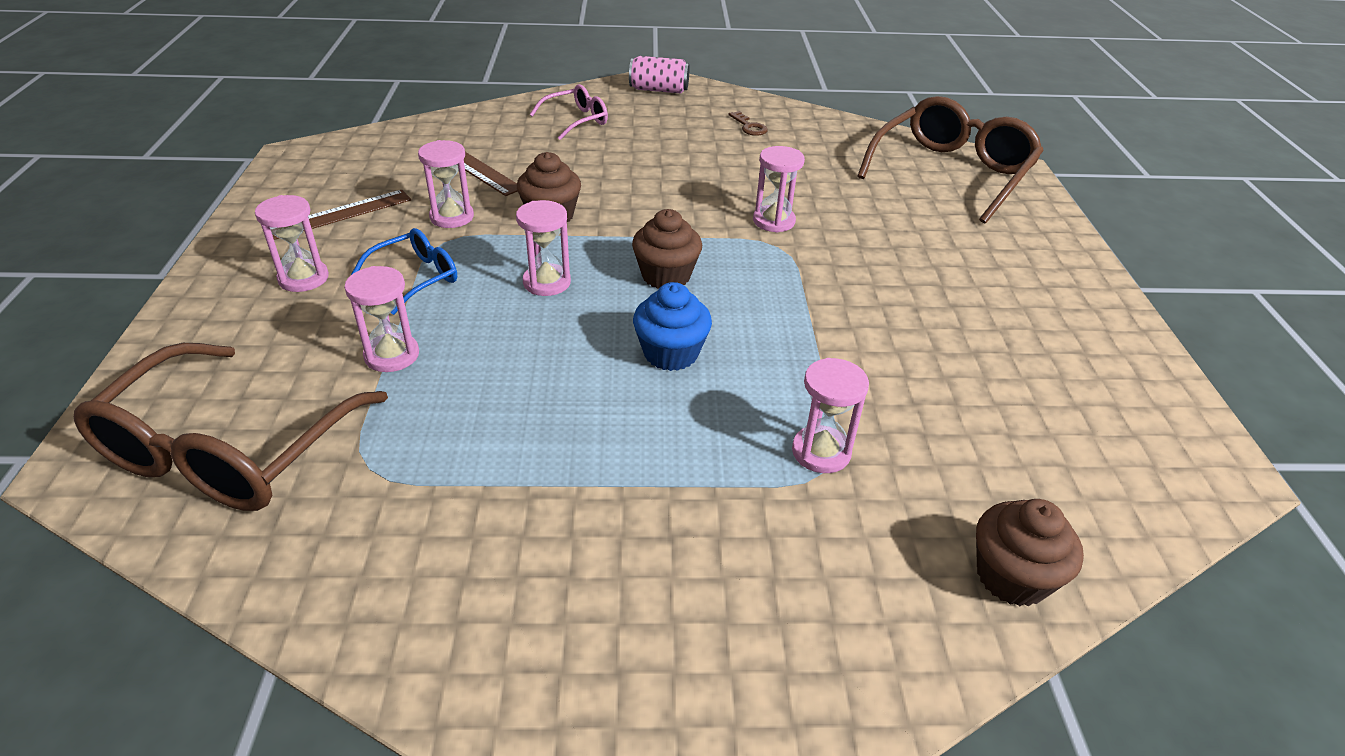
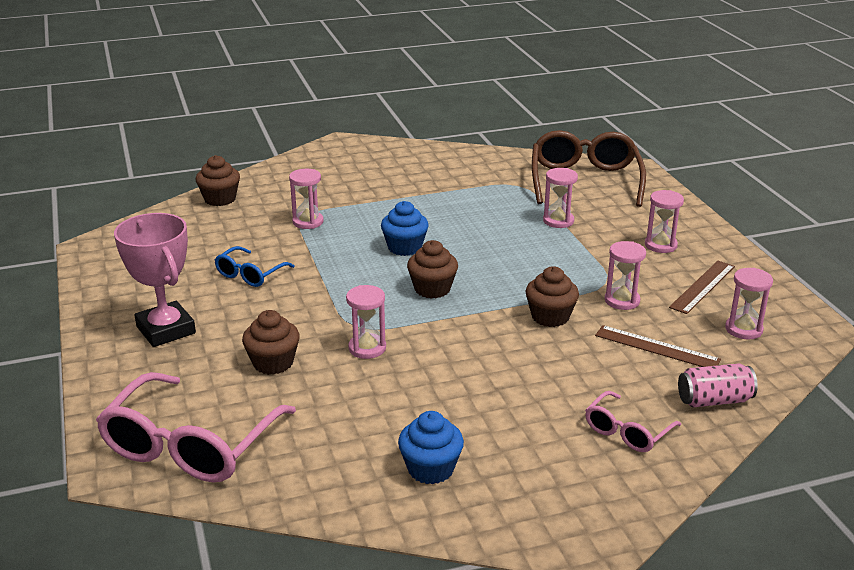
camera: 165 degrees right, 10 degrees down
blue glasses [351,228,457,315] -> blue glasses moved to [215,246,295,287]
pink hourglass [516,200,571,296] -> pink hourglass moved to [725,268,773,340]
pink can [629,56,690,93] -> pink can moved to [678,363,758,407]
brown key [729,111,768,136] -> blue cupcake [398,411,464,484]
brown glasses [857,96,1044,224] -> pink glasses [96,372,296,483]
none -> pink trophy [114,213,196,347]
none -> brown cupcake [242,310,300,375]

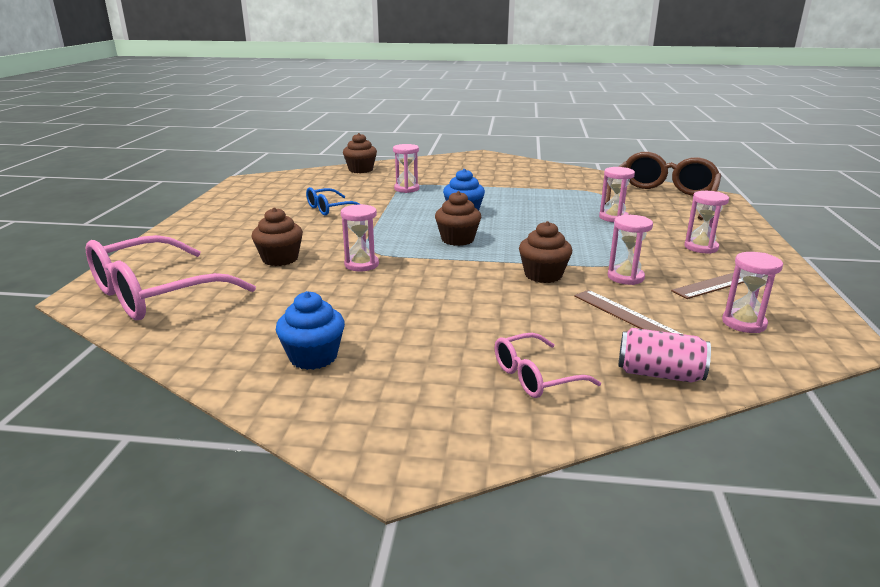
camera: 25 degrees right, 5 degrees down
pink trophy [114,213,196,347] -> none

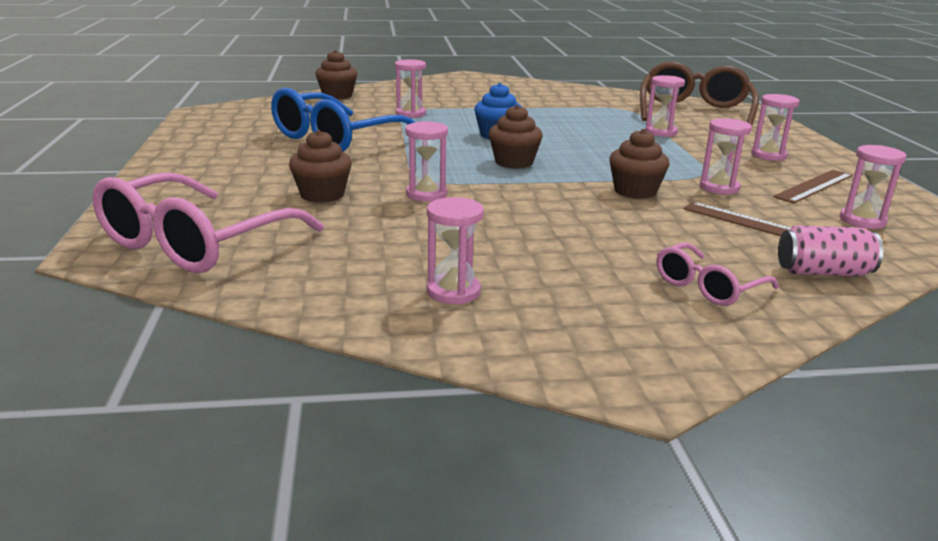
camera: 15 degrees left, 0 degrees up
blue cupcake [276,291,345,370] -> pink hourglass [427,197,484,304]
blue glasses [306,187,359,216] -> blue glasses [271,88,415,152], size x1.96

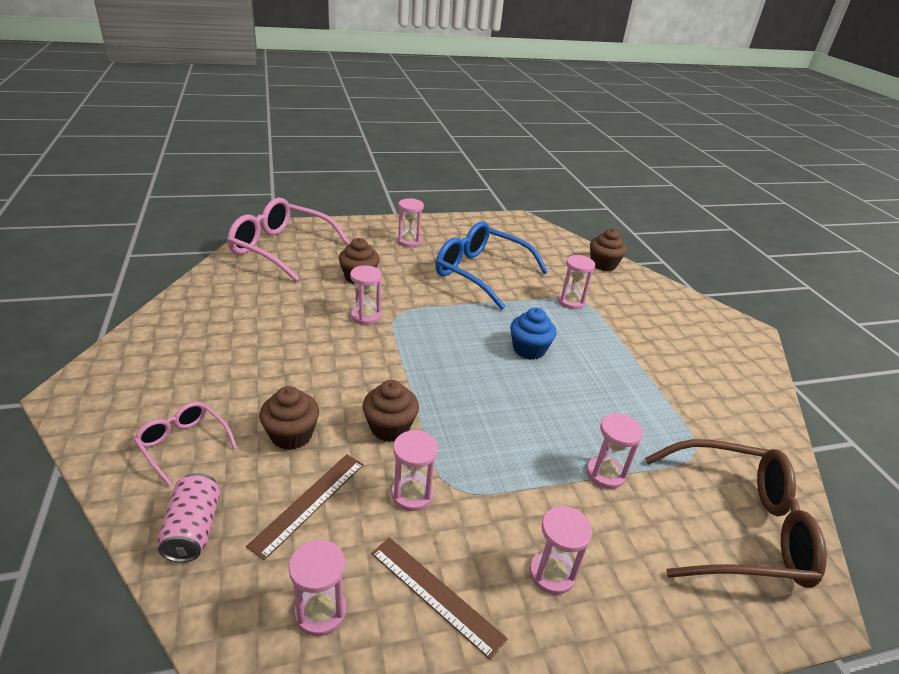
camera: 80 degrees right, 10 degrees up
pink hourglass [427,197,484,304] -> pink hourglass moved to [397,198,424,247]
brown cupcake [489,105,543,169] -> brown cupcake moved to [259,386,319,450]

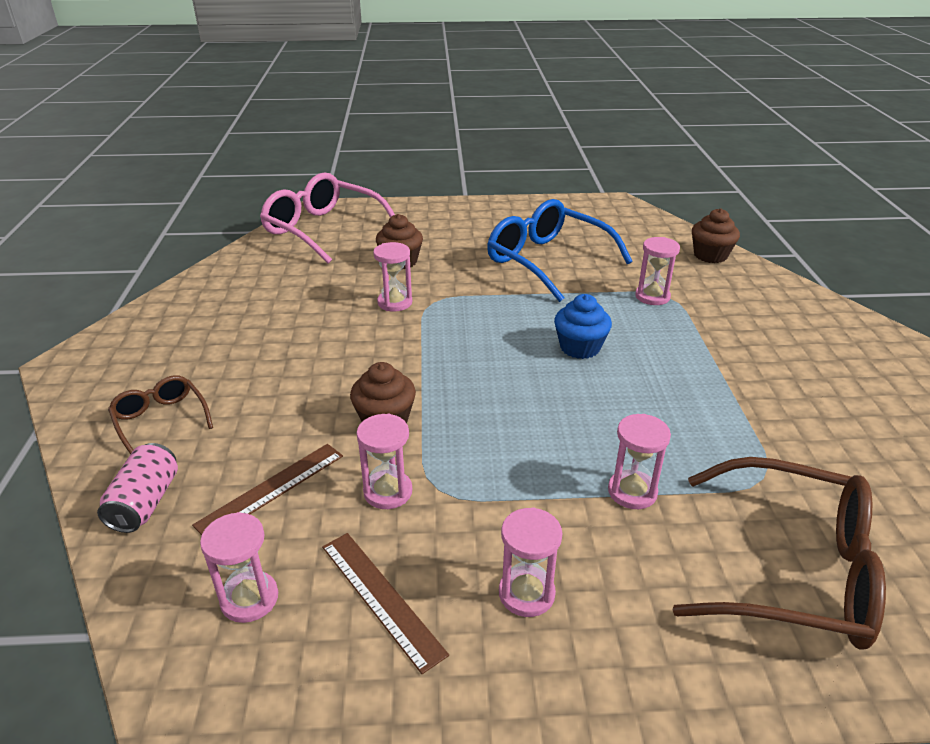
camera: 15 degrees right, 0 degrees up
pink glasses [134,402,237,486] -> brown glasses [108,375,213,454]
brown cupcake [259,386,319,450] -> none
pink hourglass [397,198,424,247] -> none

